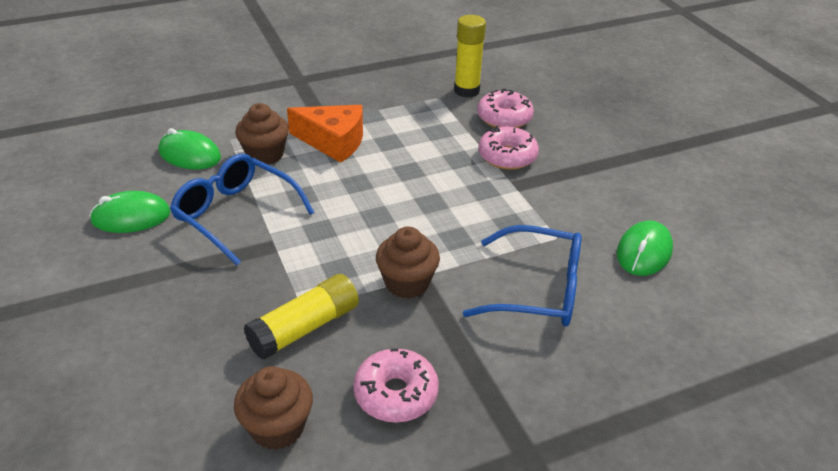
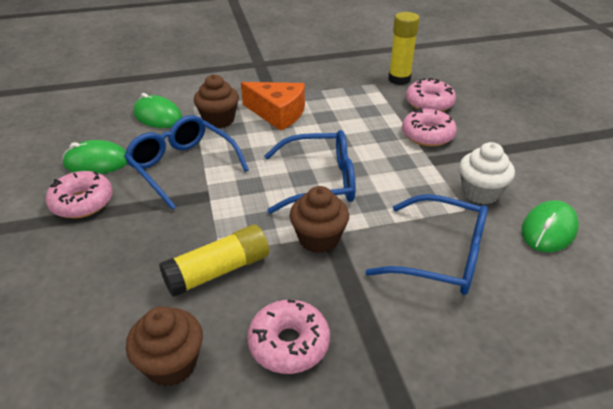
camera: 10 degrees right, 0 degrees up
none -> pink donut [46,171,113,218]
none -> blue glasses [264,130,356,214]
none -> white cupcake [459,142,515,204]

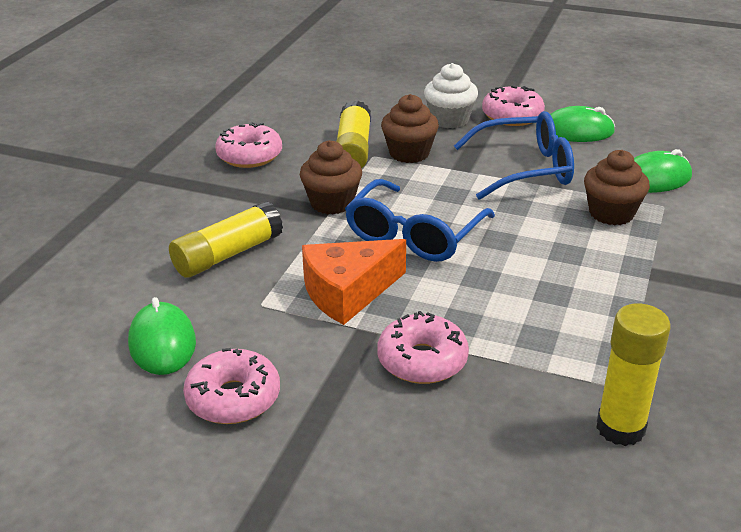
camera: 125 degrees right, 5 degrees down
green mouse [63,140,127,174] -> green mouse turned 60 degrees clockwise [550,106,615,142]
brown cupcake [126,306,203,387] -> brown cupcake moved to [381,94,439,163]
orange cheese [241,82,305,131] -> orange cheese moved to [302,239,406,325]
blue glasses [365,194,488,295] -> yellow glue stick [169,201,283,278]
pink donut [406,78,456,111] -> pink donut moved to [183,348,280,424]
white cupcake [459,142,515,204] -> white cupcake moved to [424,63,478,128]

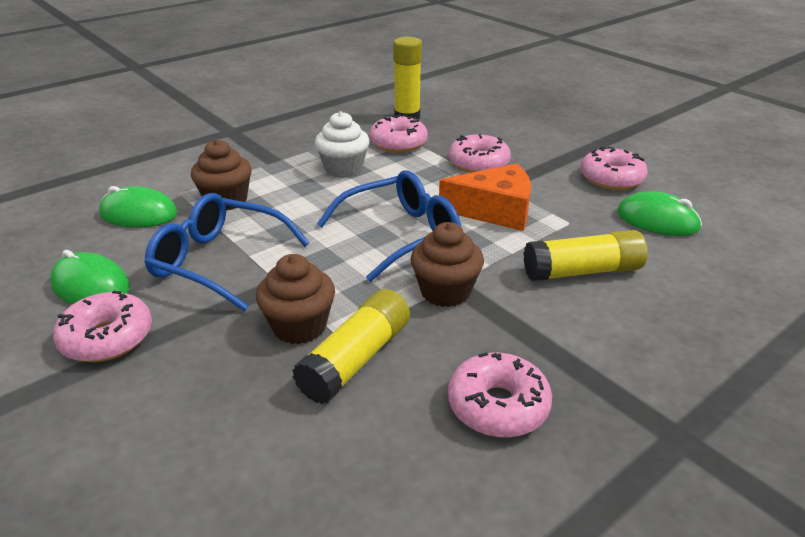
camera: 150 degrees left, 0 degrees up
green mouse [128,297,196,375] -> green mouse turned 75 degrees counterclockwise [617,191,702,236]
white cupcake [424,63,478,128] -> white cupcake moved to [315,111,370,178]
none -> pink donut [369,115,428,153]

